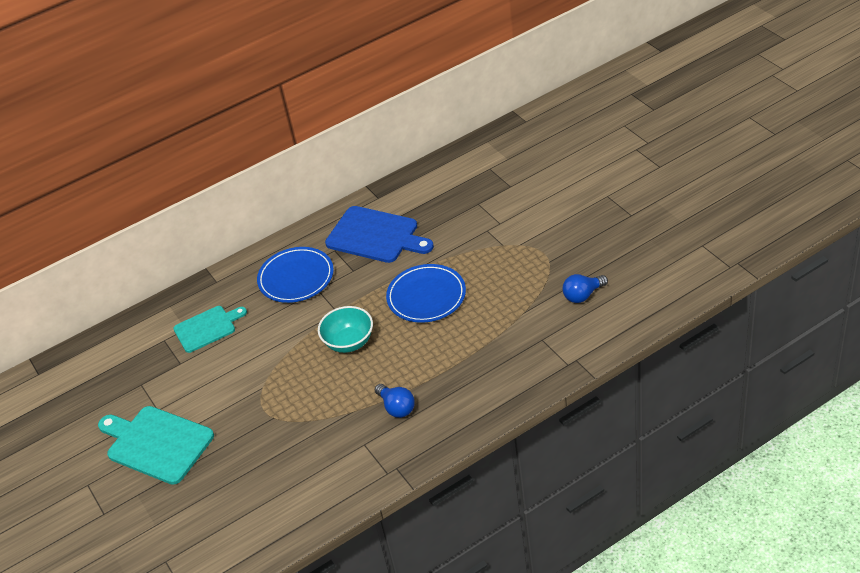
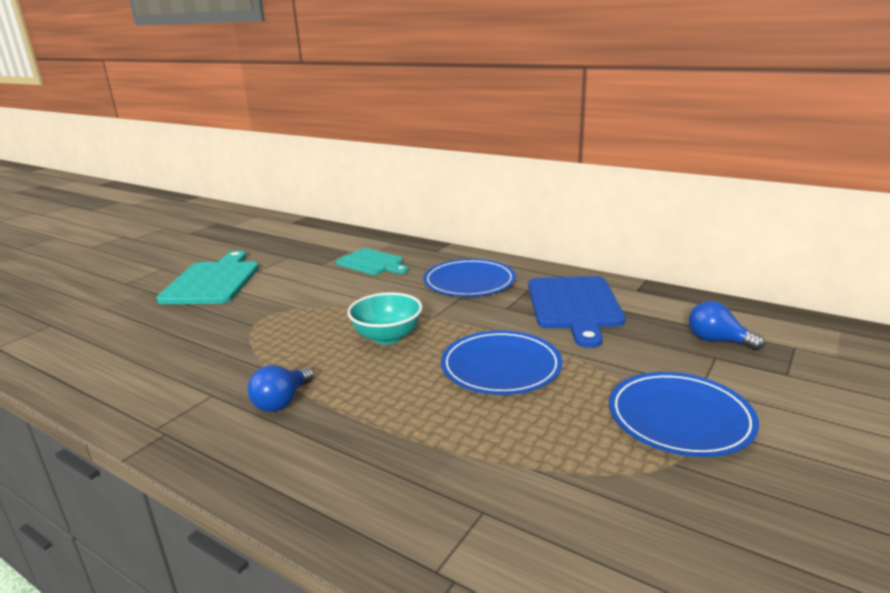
camera: 60 degrees right, 20 degrees down
blue light bulb [563,274,608,303] -> blue light bulb moved to [689,301,765,351]
none -> blue plate [609,372,759,457]

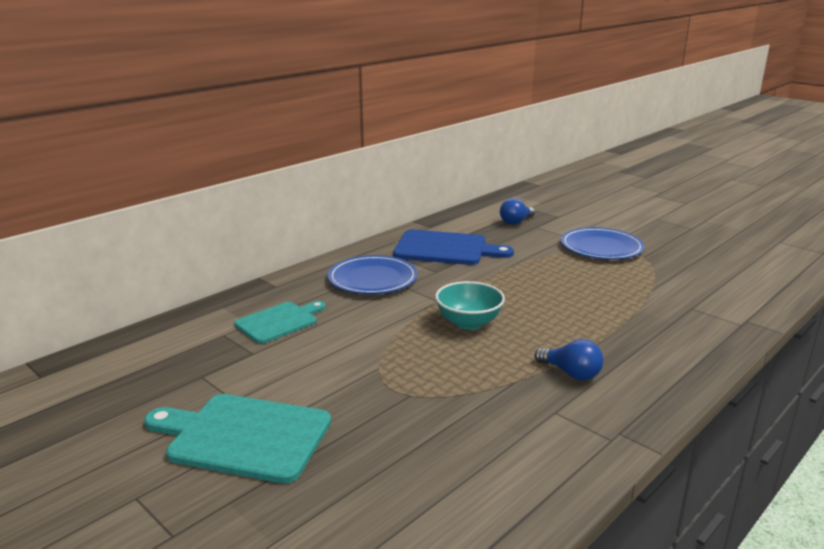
camera: 80 degrees left, 0 degrees up
blue plate [441,331,563,395] -> none

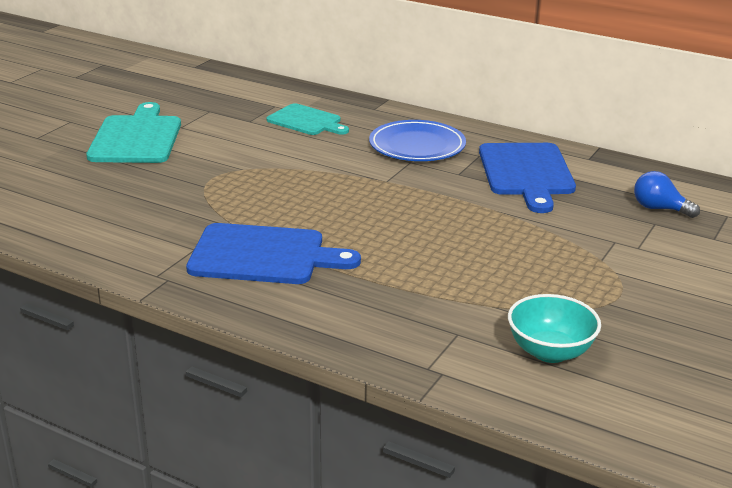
camera: 75 degrees right, 5 degrees up
turquoise bowl [435,281,505,330] -> turquoise bowl moved to [508,294,601,363]
blue light bulb [535,339,603,380] -> blue cutting board [186,223,361,284]
blue plate [561,227,645,260] -> none

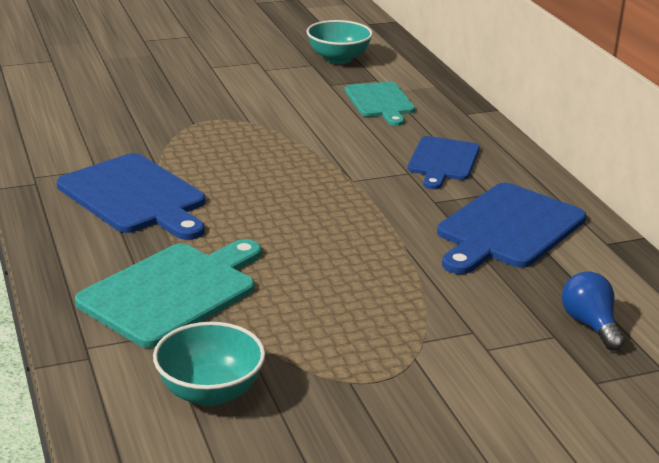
camera: 40 degrees right, 0 degrees up
turquoise cutting board [86,102,181,163] -> turquoise cutting board moved to [75,239,261,348]
blue plate [369,120,466,161] -> blue cutting board [408,136,480,189]
none -> turquoise bowl [306,20,373,64]

